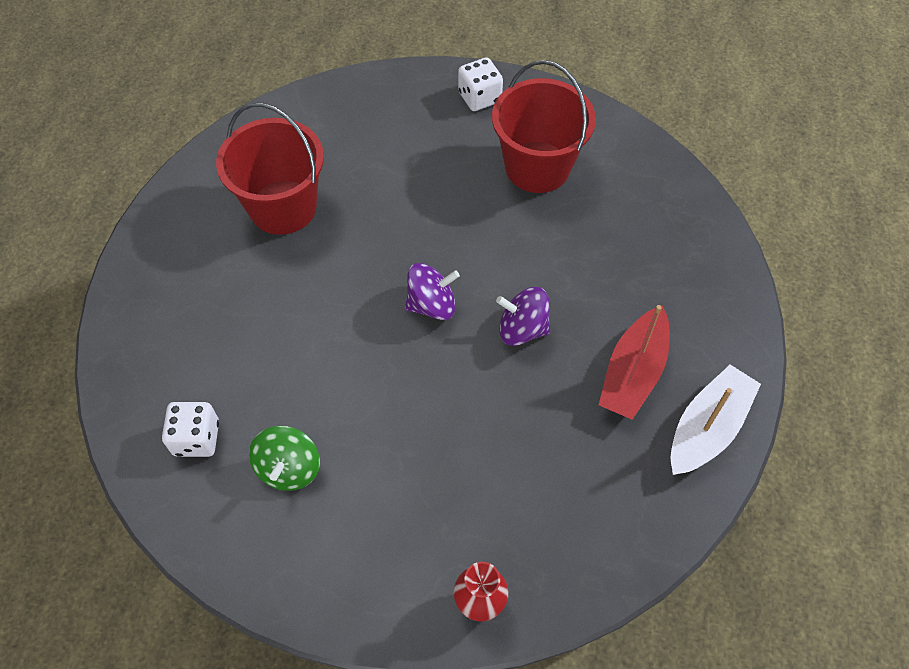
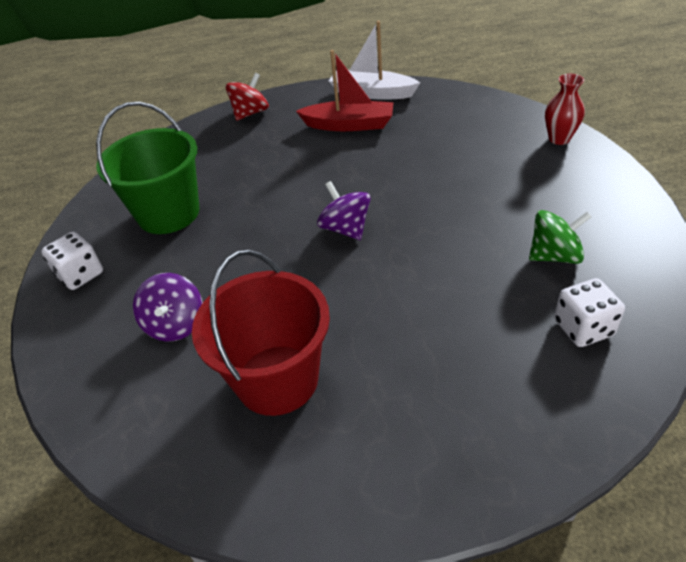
camera: 105 degrees left, 15 degrees down
red bucket [492,60,596,193] -> green bucket [96,102,199,234]
purple spinning top [496,287,550,346] -> purple spinning top moved to [133,273,203,342]
none -> red spinning top [226,73,269,121]

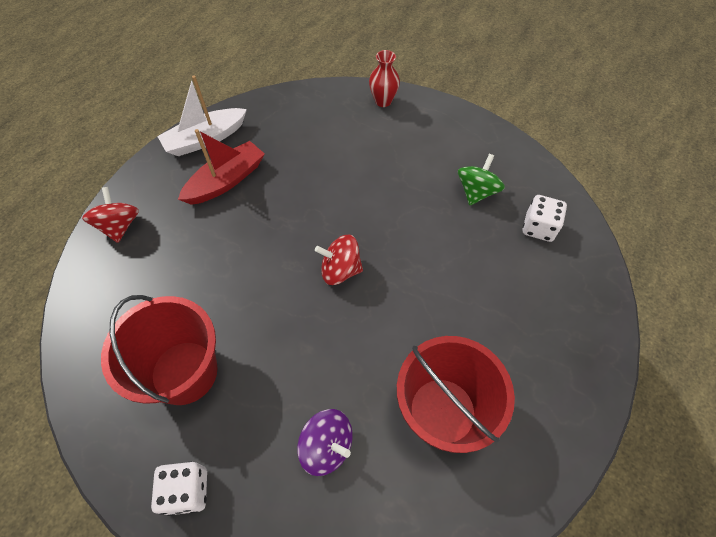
camera: 55 degrees left, 15 degrees up
green bucket [96,102,199,234] -> red bucket [101,295,218,405]
purple spinning top [317,181,371,240] -> red spinning top [315,235,363,285]

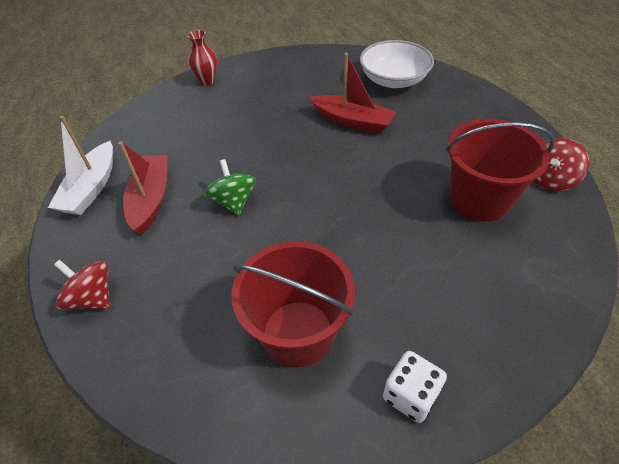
camera: 45 degrees left, 10 degrees down
purple spinning top [297,409,353,476] -> none
red spinning top [315,235,363,285] -> red spinning top moved to [534,138,589,191]
green spinning top [458,154,505,205] -> green spinning top moved to [204,159,256,216]
white dice [523,195,567,242] -> white bowl [360,40,434,88]
none -> red boat [309,53,396,134]

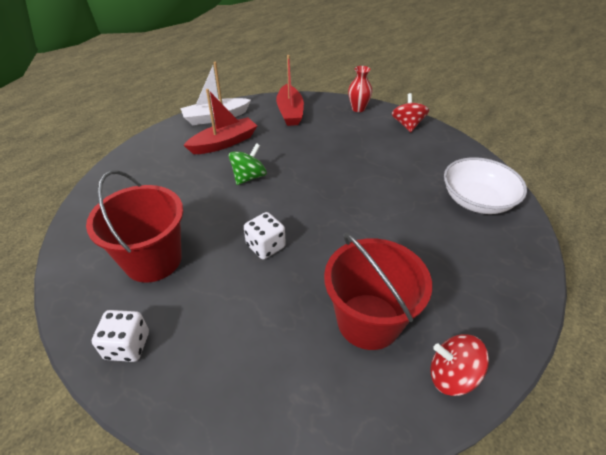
camera: 55 degrees right, 5 degrees down
red spinning top [54,260,110,310] -> red spinning top moved to [392,93,429,132]
red boat [309,53,396,134] -> red boat moved to [276,55,304,126]
none -> white dice [244,212,286,259]

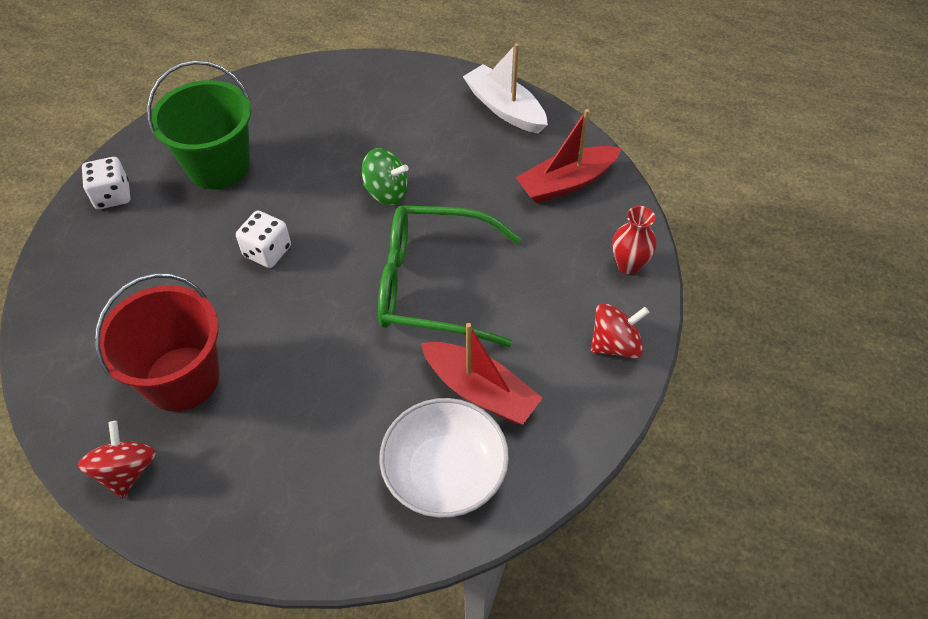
camera: 70 degrees right, 10 degrees up
red bucket [86,170,183,283] -> green bucket [147,60,251,189]
red boat [184,89,257,154] -> red boat moved to [421,323,542,425]
none -> green glasses [378,205,521,347]

